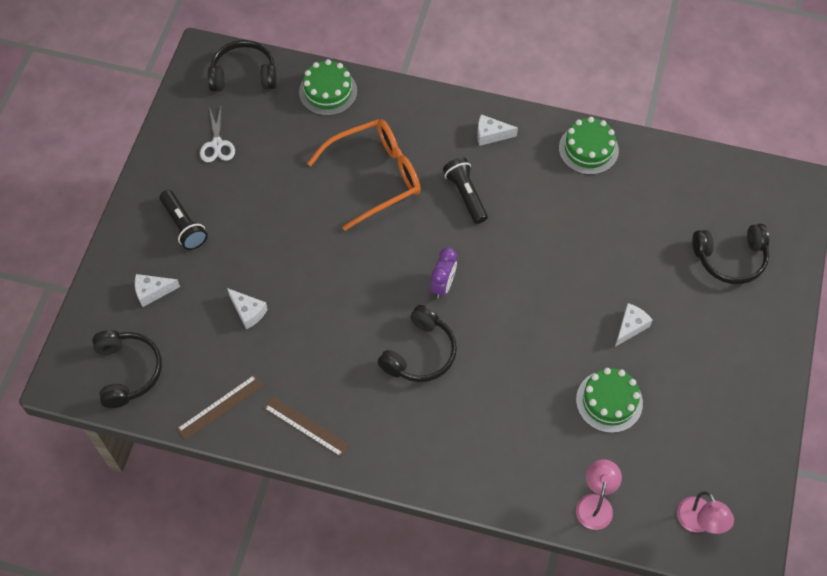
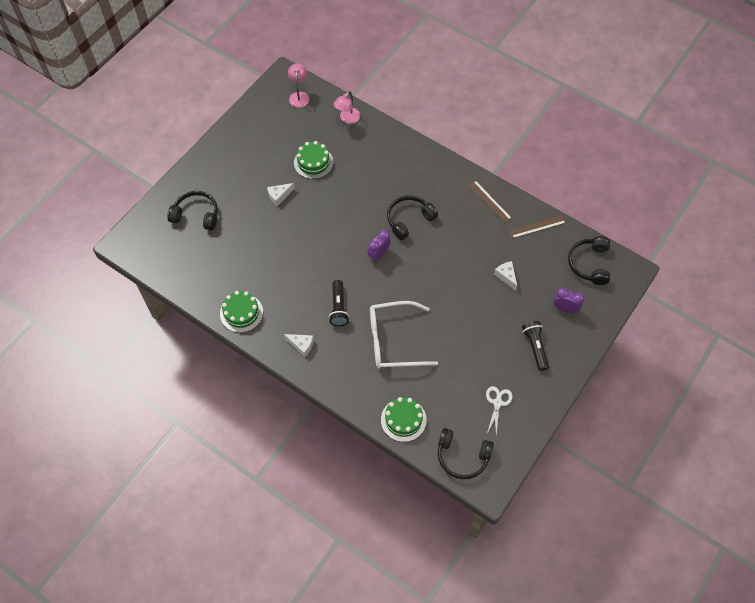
camera: 160 degrees left, 0 degrees up
white cheese [135,274,180,307] -> purple clock [554,287,584,313]
orange glasses [307,119,421,231] -> white glasses [370,301,438,369]

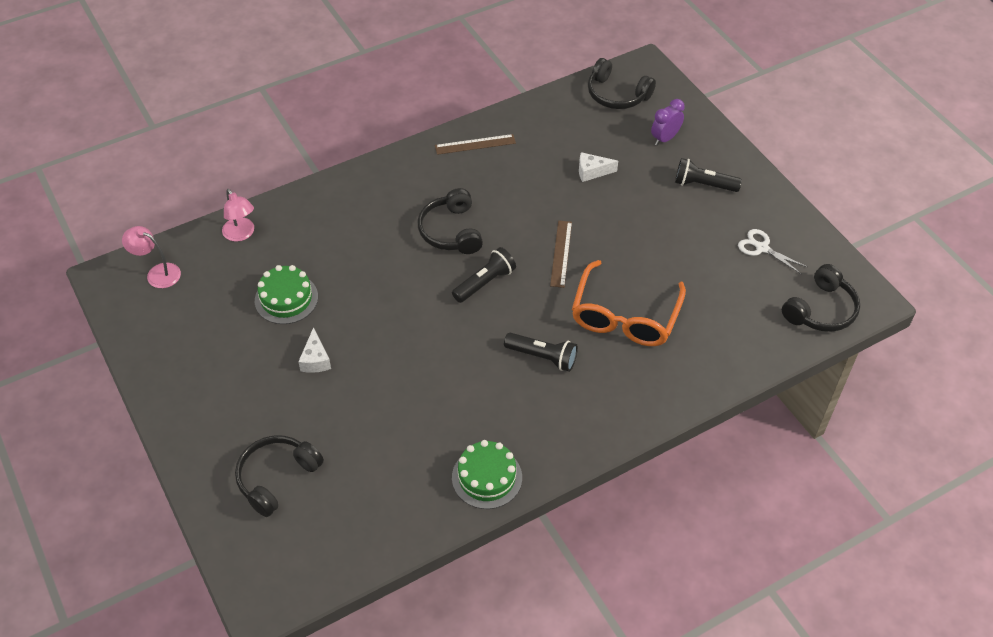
camera: 65 degrees left, 10 degrees down
white cheese [284,334,314,357] -> none
purple clock [367,230,391,262] -> black flashlight [452,247,516,303]
white glasses [370,301,438,369] -> orange glasses [572,260,686,346]
green cake [381,397,427,442] -> none
brown ruler [509,215,566,238] -> brown ruler moved to [550,221,572,288]

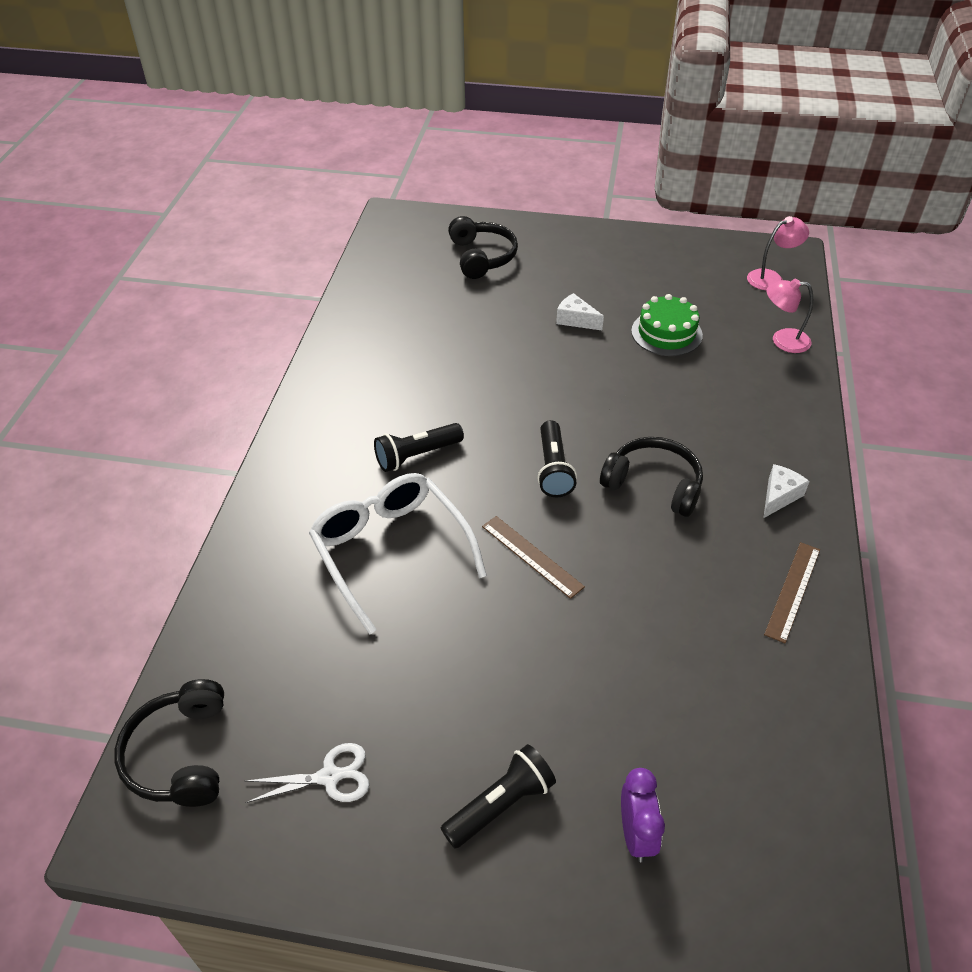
camera: 130 degrees right, 5 degrees down
green cake [452,440,522,509] -> none
orange glasses [572,260,686,346] -> white glasses [309,473,487,635]
white cheese [579,152,618,182] -> white cheese moved to [763,464,810,518]
black headphones [588,58,656,109] -> none

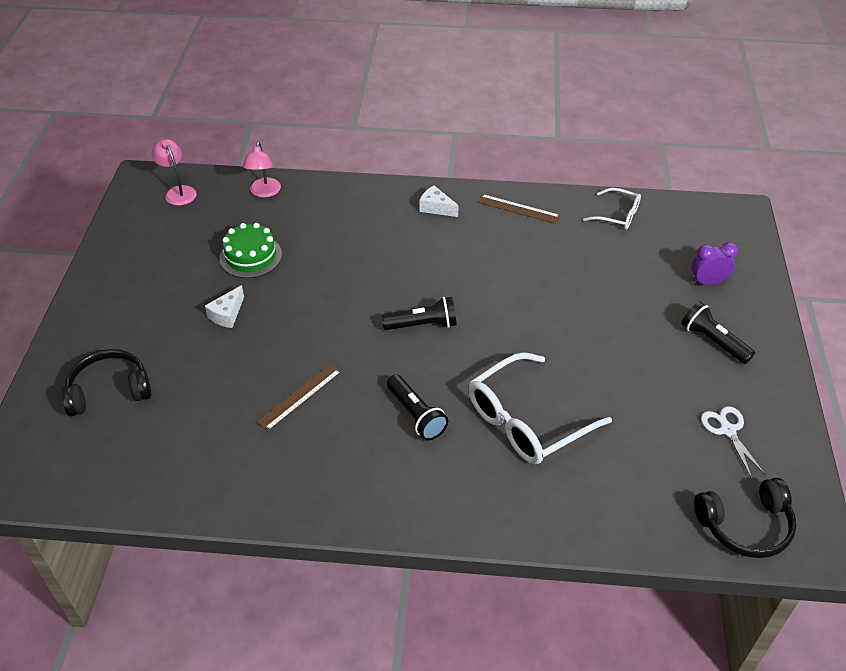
camera: 95 degrees left, 0 degrees up
brown ruler [482,516,585,599] -> brown ruler moved to [257,364,341,431]
black headphones [600,437,703,517] -> none
none -> white glasses [583,188,641,230]

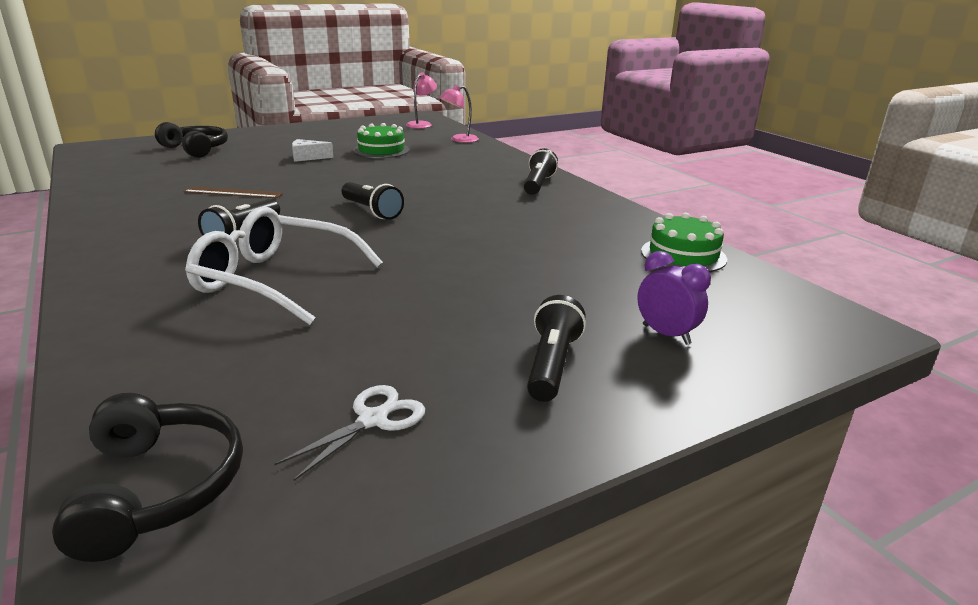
camera: 55 degrees right, 20 degrees down
white cheese [420,186,459,217] -> black flashlight [524,148,558,195]
brown ruler [477,194,560,224] -> none
white glasses [583,188,641,230] -> green cake [641,213,727,272]
black headphones [694,478,796,558] -> black headphones turned 150 degrees counterclockwise [52,393,243,562]

